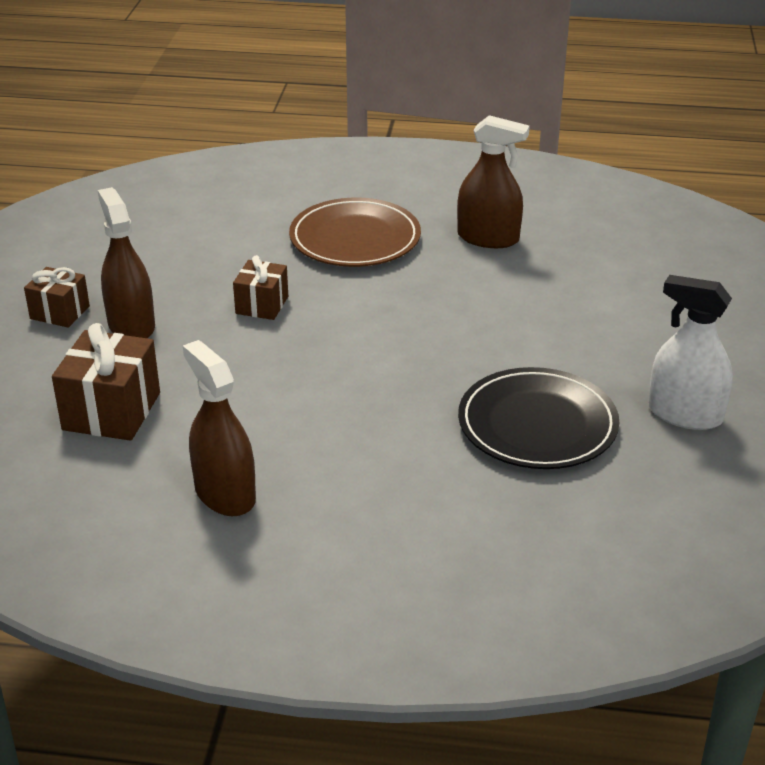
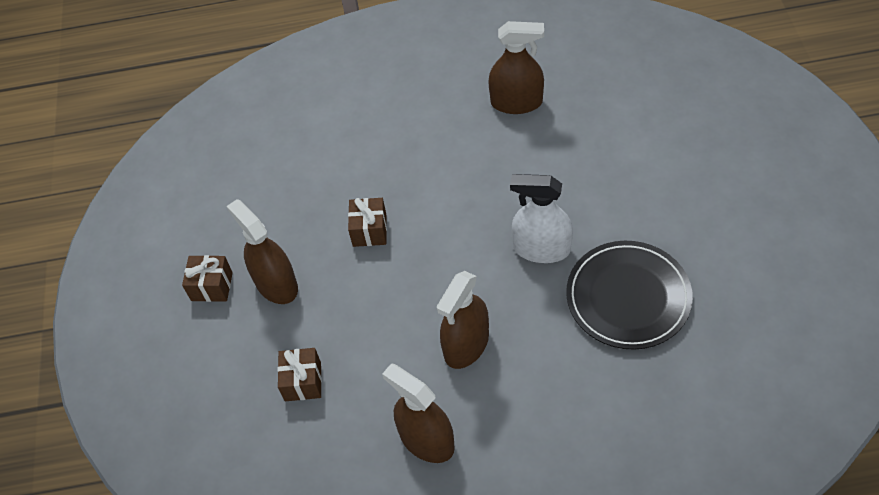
camera: 10 degrees left, 20 degrees up
brown gift [52,323,160,441] -> brown gift [278,348,322,401], size x0.62
brown plate [289,198,421,267] -> none
white spray bottle [648,275,733,430] -> white spray bottle moved to [510,174,573,263]
none -> brown spray bottle [437,271,489,369]

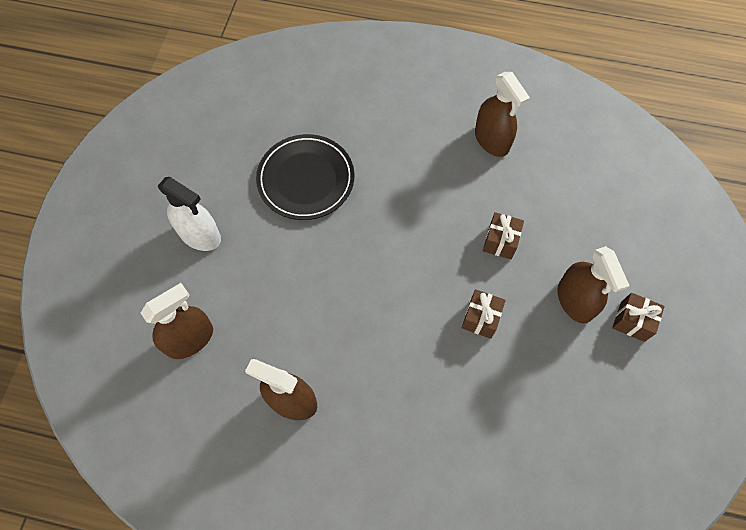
camera: 165 degrees left, 10 degrees up
brown gift [278,348,322,401] -> brown gift moved to [483,212,524,259]
brown spray bottle [437,271,489,369] -> brown spray bottle moved to [141,283,213,359]
white spray bottle [510,174,573,263] -> white spray bottle moved to [158,177,221,251]

